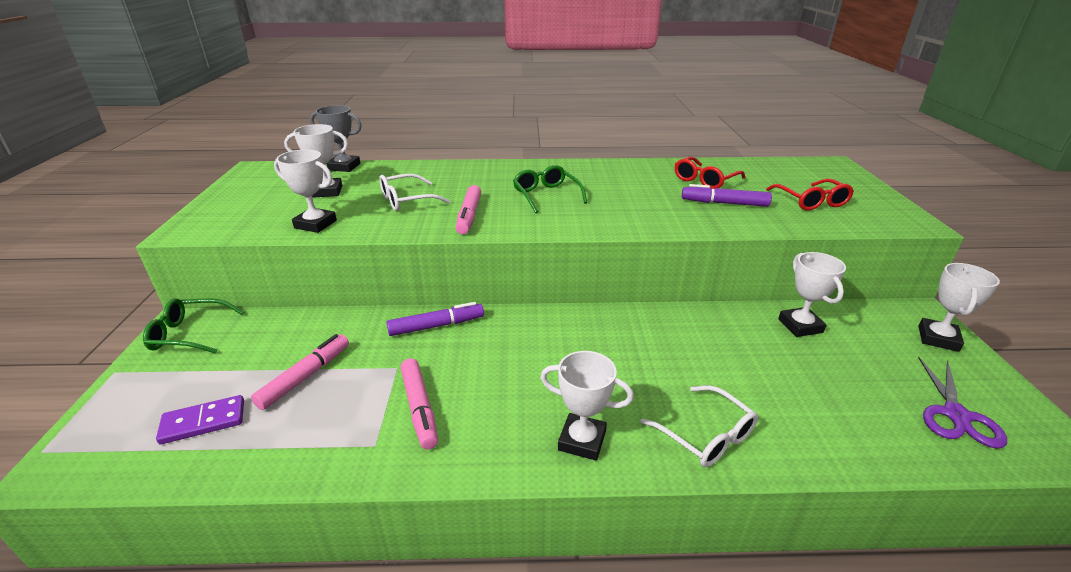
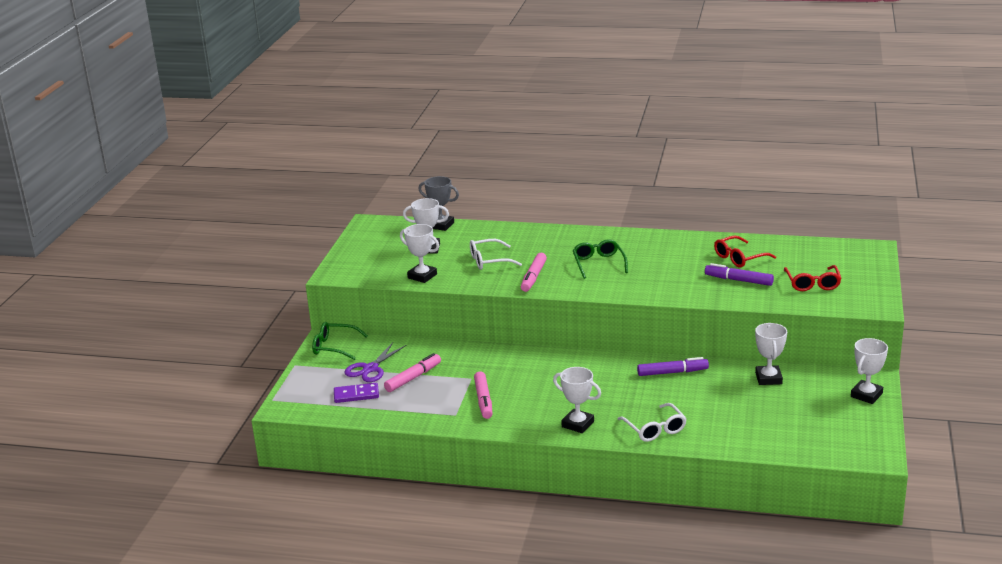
camera: 15 degrees right, 5 degrees down
purple marker [386,302,484,336] -> purple marker moved to [637,357,709,376]
purple scissors [918,356,1007,449] -> purple scissors moved to [345,343,407,382]

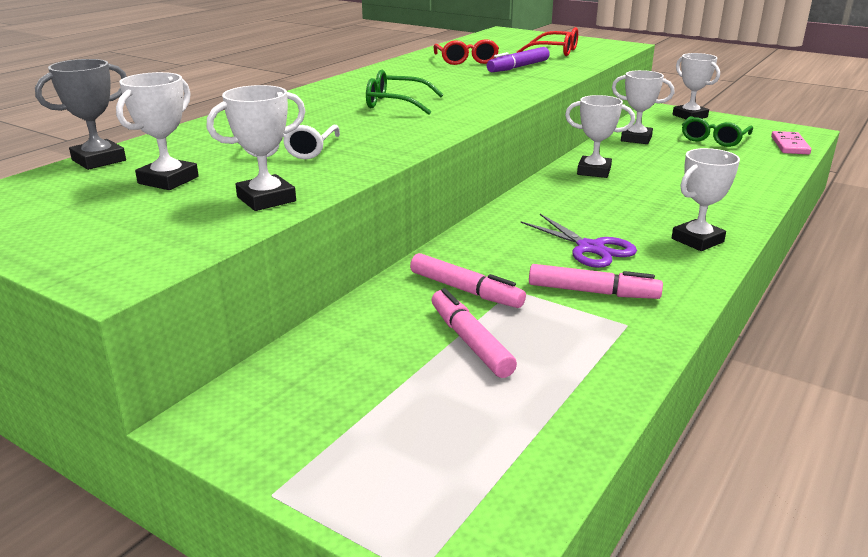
camera: 70 degrees left, 0 degrees up
green glasses [312,322,368,360] -> green glasses moved to [682,116,753,147]
purple domino [334,383,379,403] -> none
purple scissors [345,343,407,382] -> purple scissors moved to [521,214,637,268]
pink marker [521,253,547,292] -> pink marker moved to [410,253,526,308]
white glasses [618,403,687,442] -> none
purple marker [637,357,709,376] -> white trophy [565,95,635,178]
none -> pink domino [771,131,811,154]

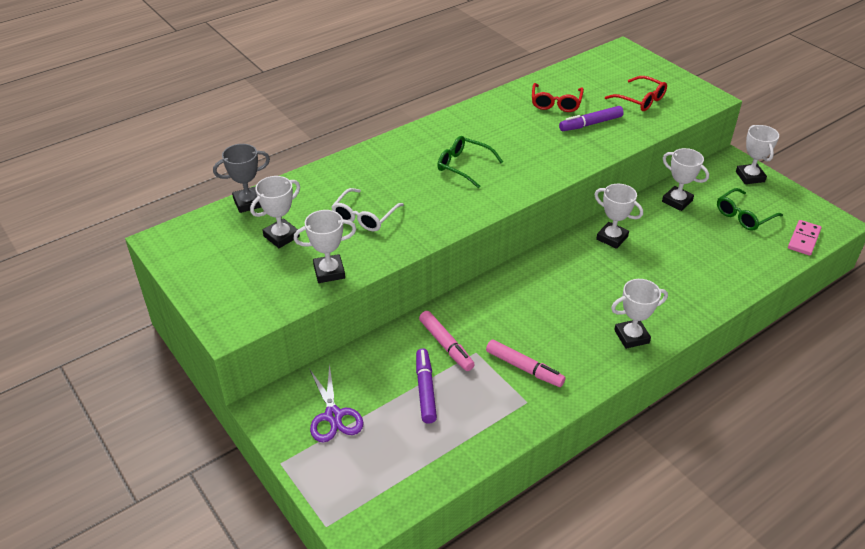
camera: 20 degrees right, 15 degrees up
pink marker [432,288,517,378] -> purple marker [416,348,437,424]
purple scissors [521,214,637,268] -> purple scissors moved to [310,363,364,443]

